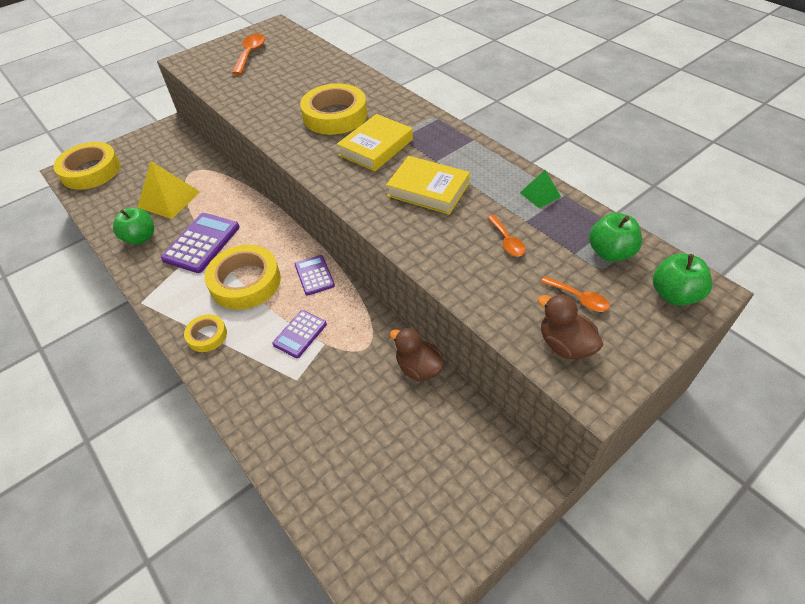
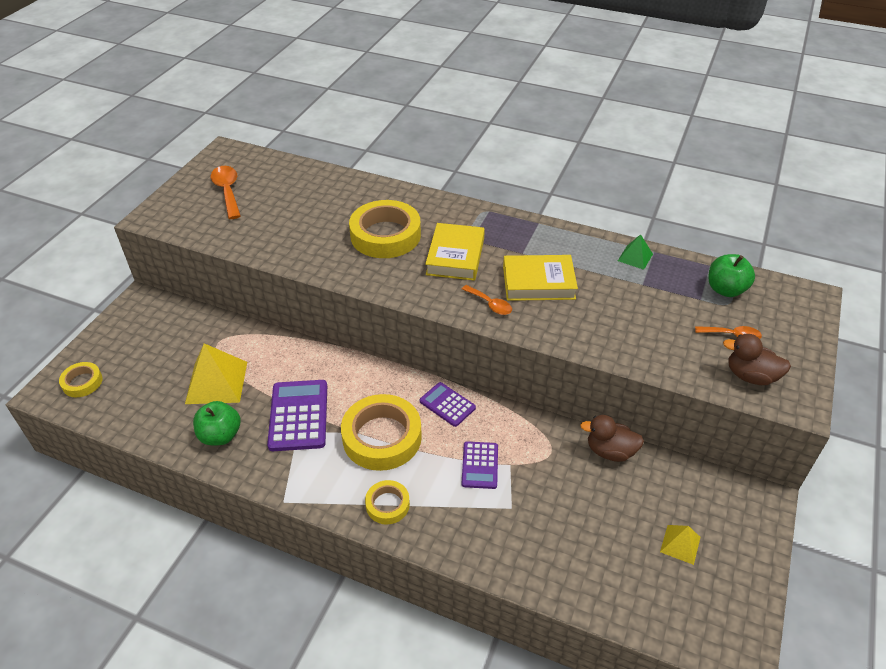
camera: 30 degrees left, 5 degrees down
yellow tape [53,142,121,190] -> yellow tape [59,362,102,397], size x0.52
orange spoon [488,215,526,256] -> orange spoon moved to [462,285,512,315]
green apple [653,253,712,306] -> none
none -> yellow pyramid [660,525,701,565]

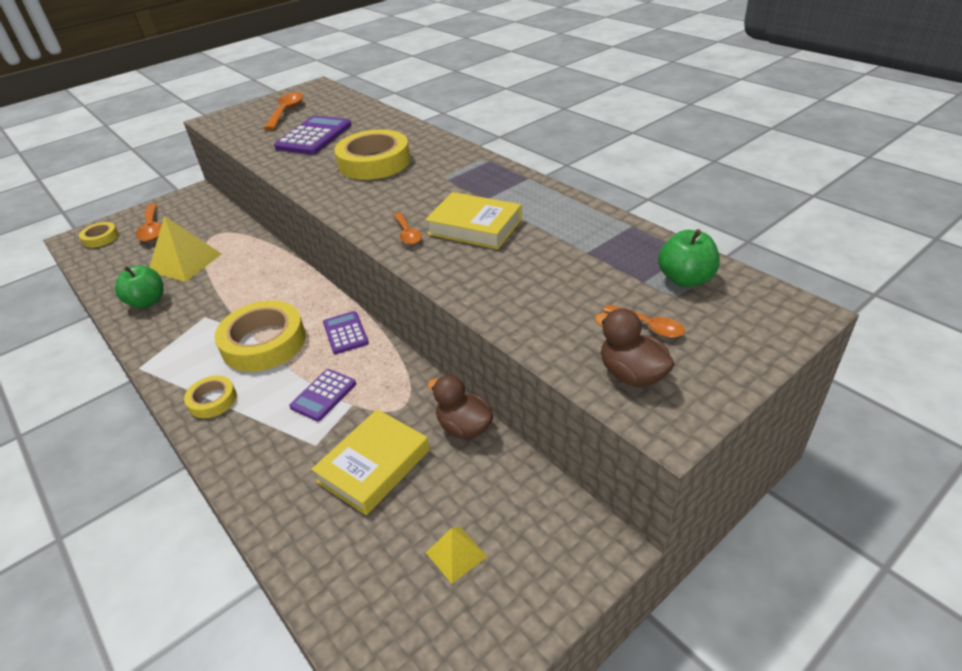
camera: 30 degrees right, 5 degrees down
purple calculator [267,380,327,451] -> purple calculator moved to [274,116,351,155]
yellow book [425,223,485,281] -> yellow book moved to [311,409,430,515]
green pyramid [618,234,653,270] -> none
none -> orange spoon [135,204,162,242]

